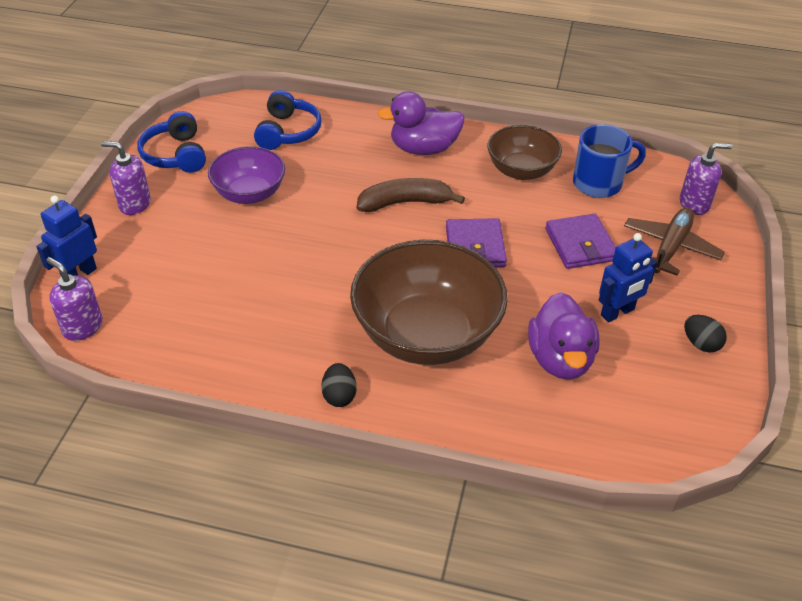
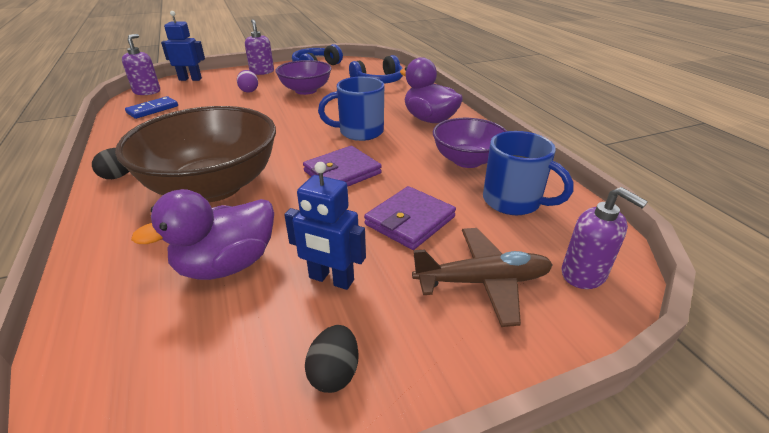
camera: 55 degrees right, 10 degrees down
brown banana [357,178,465,212] -> blue mug [318,76,384,141]
brown bowl [487,125,562,180] -> purple bowl [433,118,507,168]
none -> blue domino [125,96,178,119]
none -> purple egg [237,70,258,93]

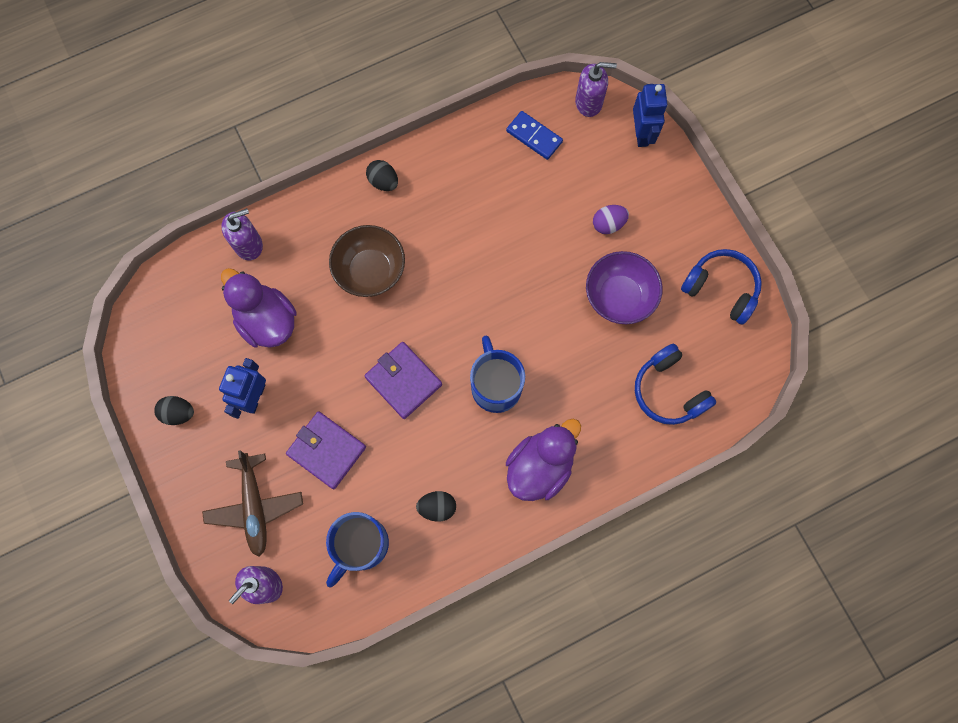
camera: 85 degrees right, 40 degrees up
brown bowl [115,106,276,202] -> brown bowl [329,225,405,297], size x0.58
purple soap dispenser [245,19,274,75] -> purple soap dispenser moved to [221,208,263,260]
purple bowl [433,118,507,168] -> black egg [416,491,456,522]

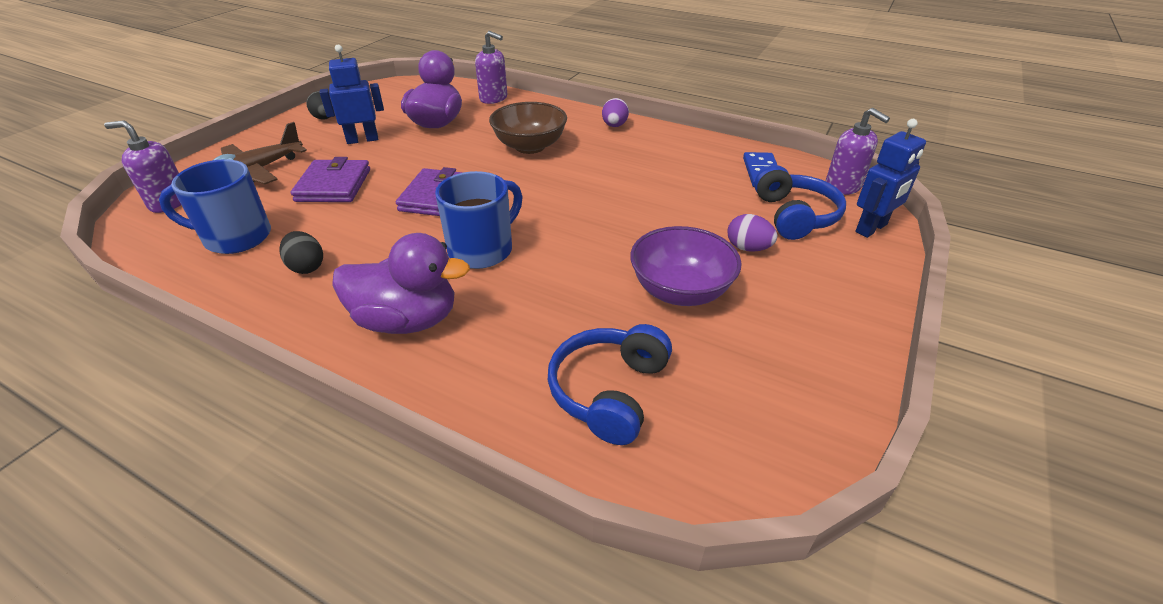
camera: 55 degrees right, 35 degrees down
black egg [366,160,398,191] -> purple egg [602,98,629,127]
blue headphones [681,249,762,325] -> blue headphones moved to [754,165,846,240]

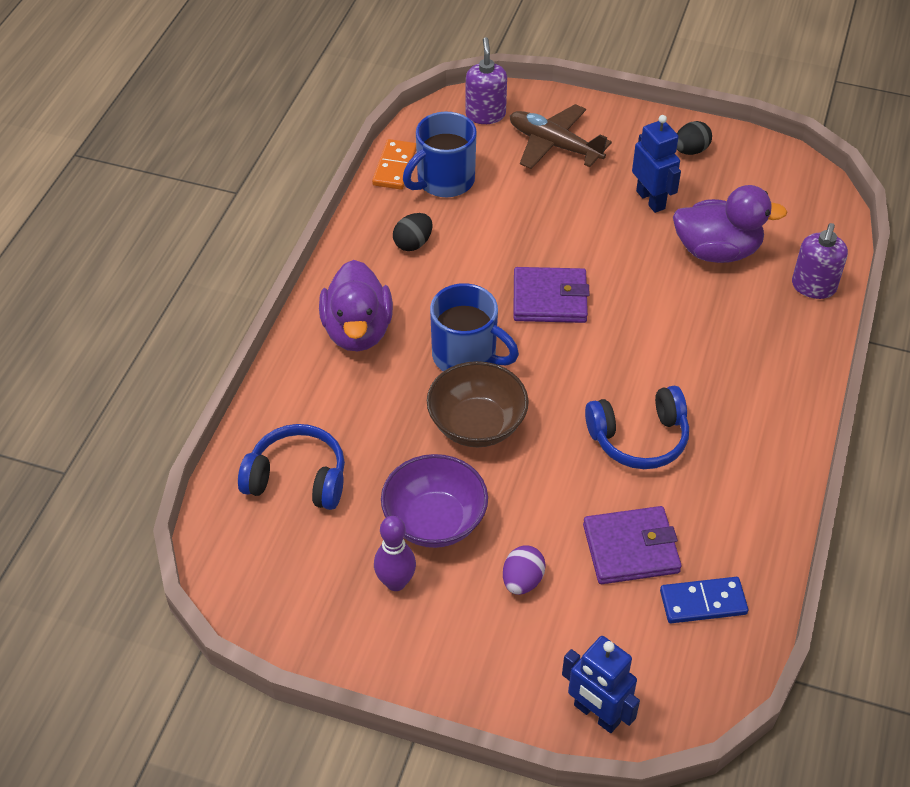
camera: 80 degrees right, 10 degrees up
blue mug [159,159,271,254] -> blue mug turned 120 degrees counterclockwise [403,112,477,197]
purple wallet [290,157,370,202] -> purple wallet moved to [583,506,682,584]
brown bowl [489,102,567,154] -> brown bowl moved to [427,361,529,447]
purple egg [602,98,629,127] -> none
blue headphones [754,165,846,240] -> blue headphones moved to [585,386,689,469]
purple soap dispenser [825,108,890,195] -> none
none -> orange domino [372,139,416,190]
none -> purple bowling pin [374,516,416,591]

